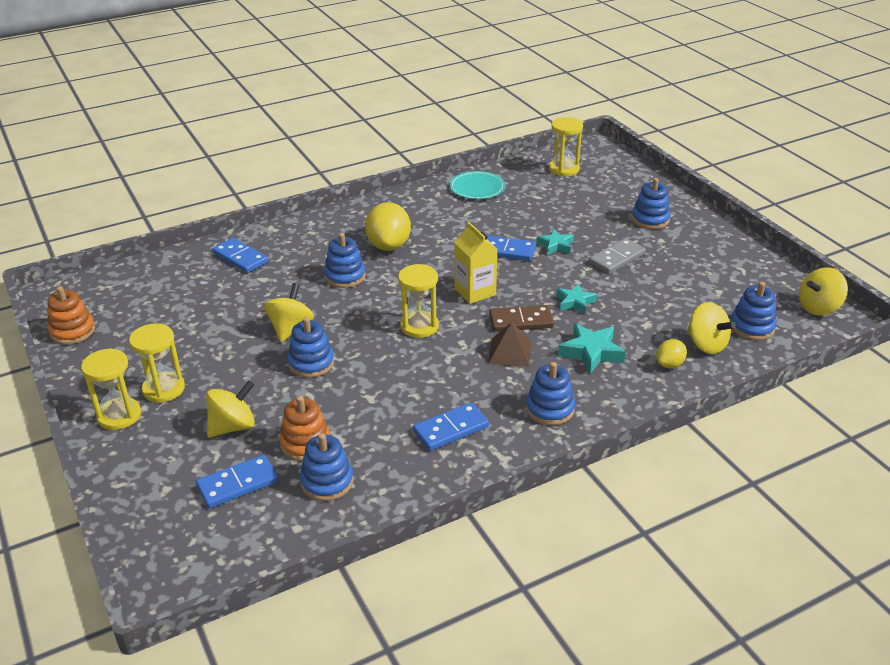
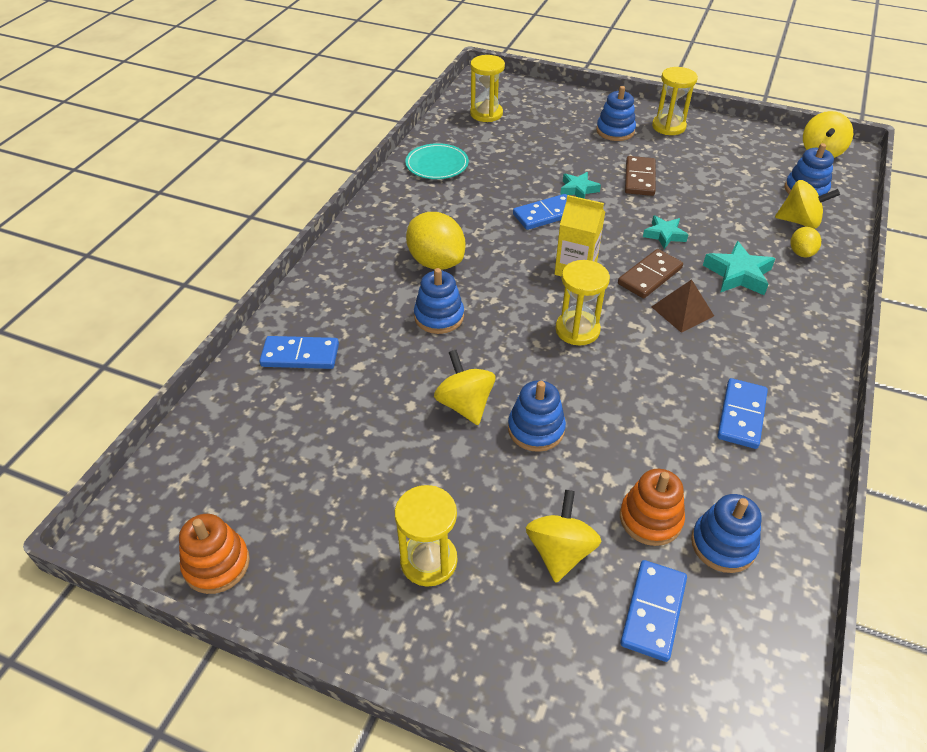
camera: 40 degrees left, 10 degrees up
yellow hourglass [81,348,141,430] -> yellow hourglass moved to [652,67,698,135]
blue stacking toy [526,362,575,426] -> none
grey domino [589,238,646,274] -> brown domino [625,156,656,196]

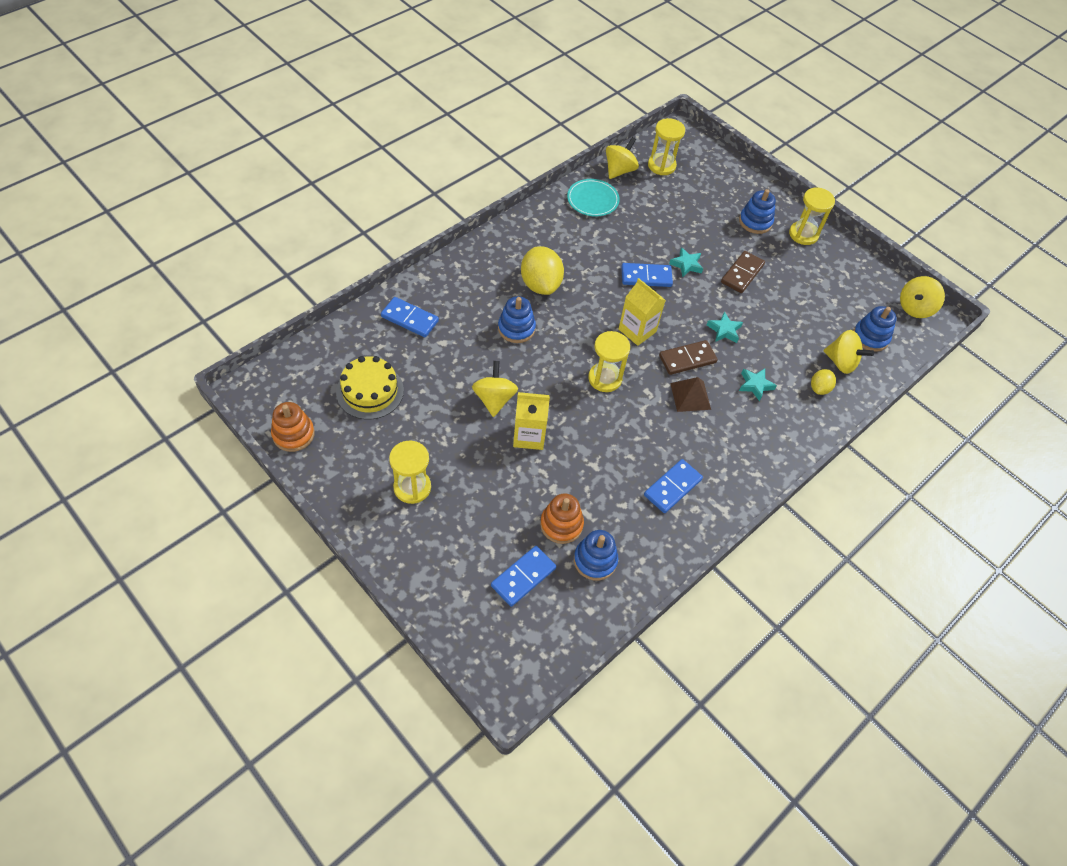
camera: 20 degrees right, 10 degrees up
blue stacking toy [508,380,566,452] -> yellow carton [513,392,550,450]
yellow spinning top [526,490,601,583] -> yellow spinning top moved to [606,137,639,179]
turquoise star [703,241,775,295] -> turquoise star [739,368,777,402], size x0.67
none -> yellow cake [336,356,404,420]

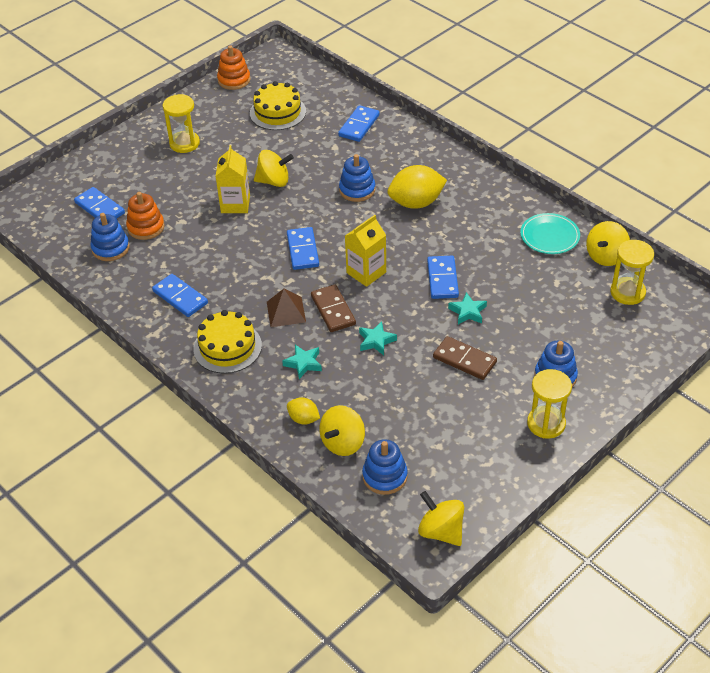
camera: 95 degrees right, 10 degrees down
yellow hourglass [588,331,630,392] -> blue domino [287,227,319,270]
yellow spinning top [606,137,639,179] -> yellow spinning top turned 90 degrees clockwise [586,221,630,266]
none -> yellow cake [193,310,262,374]

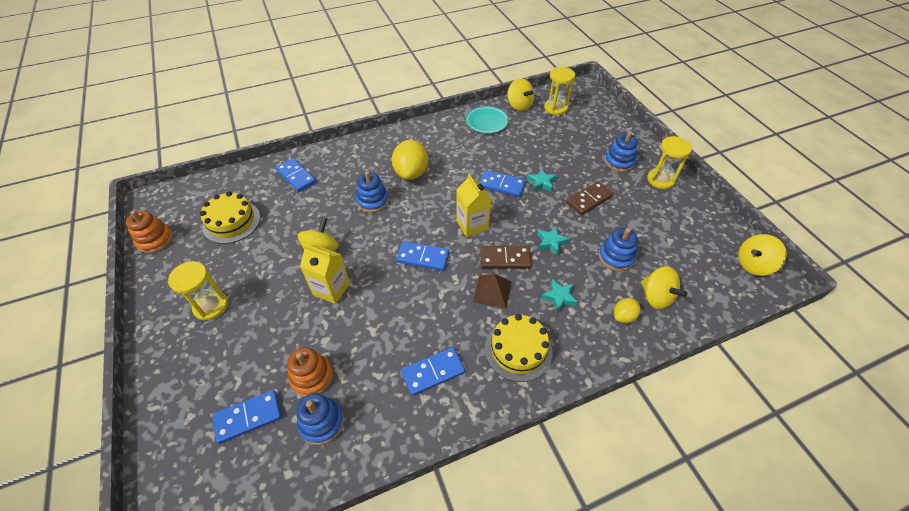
camera: 70 degrees left, 5 degrees up
blue stacking toy [362,439,408,495] -> blue stacking toy moved to [599,228,638,271]

